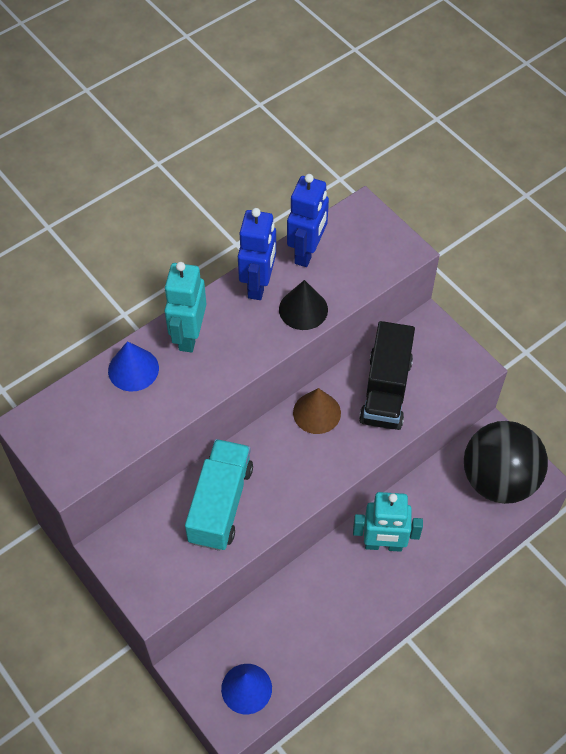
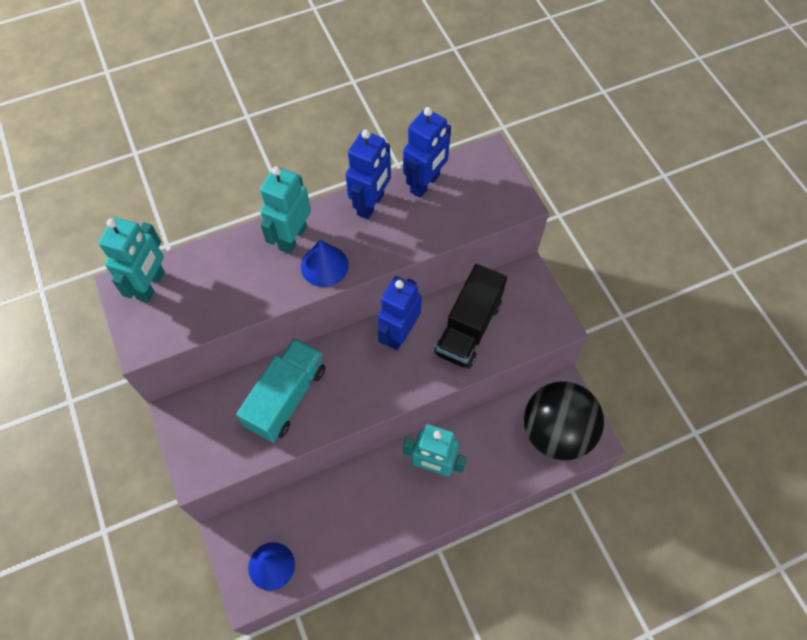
camera: 15 degrees right, 5 degrees up
blue cone [108,341,159,392] -> blue cone moved to [301,240,349,287]
black cone [279,280,328,330] -> none
brown cone [293,388,341,434] -> blue robot [377,276,422,350]
none -> turquoise robot [98,217,165,303]

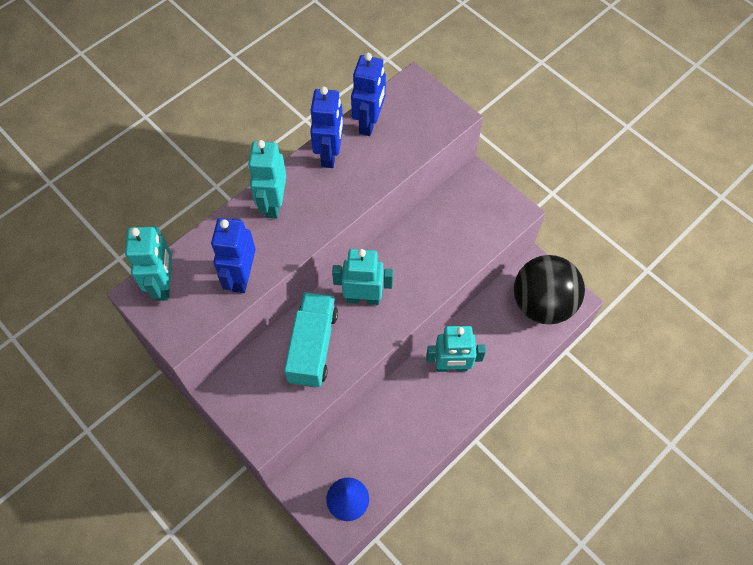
camera: 20 degrees left, 0 degrees up
blue cone [301,240,349,287] -> none
blue robot [377,276,422,350] -> blue robot moved to [211,218,256,293]
black truck [434,264,507,369] -> none
none -> turquoise robot [332,249,393,305]

